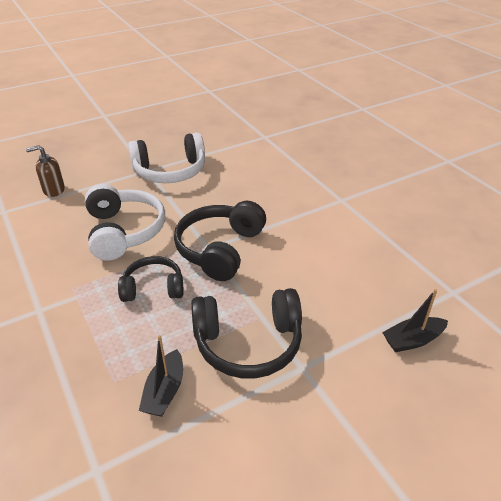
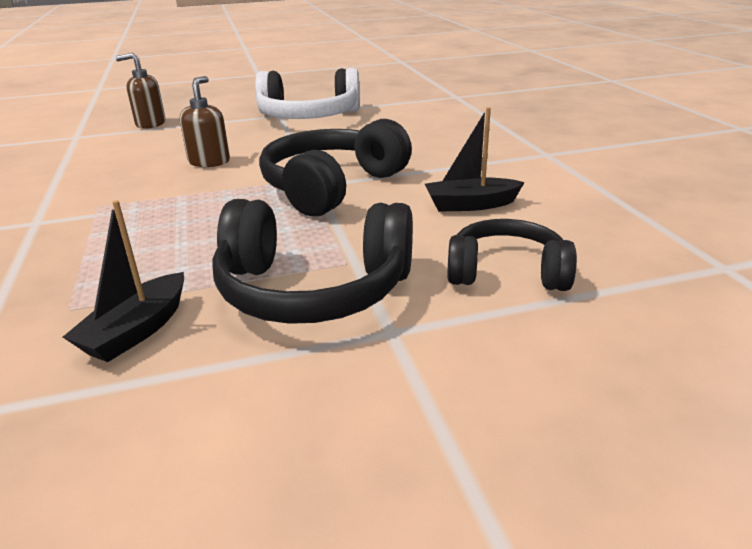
camera: 15 degrees right, 10 degrees down
white headphones [85,184,165,261] -> brown soap dispenser [180,76,230,167]
black headphones [118,256,184,302] -> black headphones moved to [447,219,577,291]
black boat [382,289,448,352] -> black boat moved to [425,107,525,212]

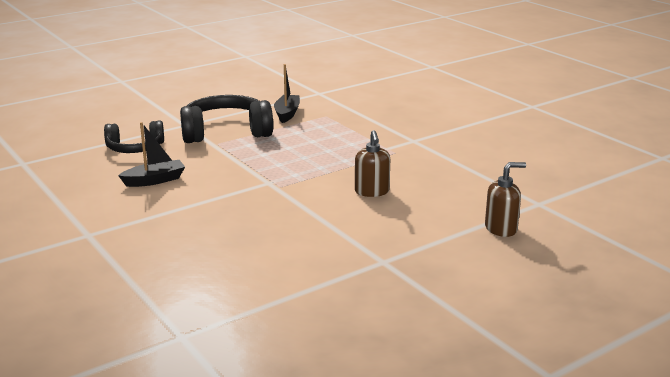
camera: 160 degrees right, 5 degrees down
white headphones [255,68,360,119] -> none
black headphones [259,119,412,217] -> none

